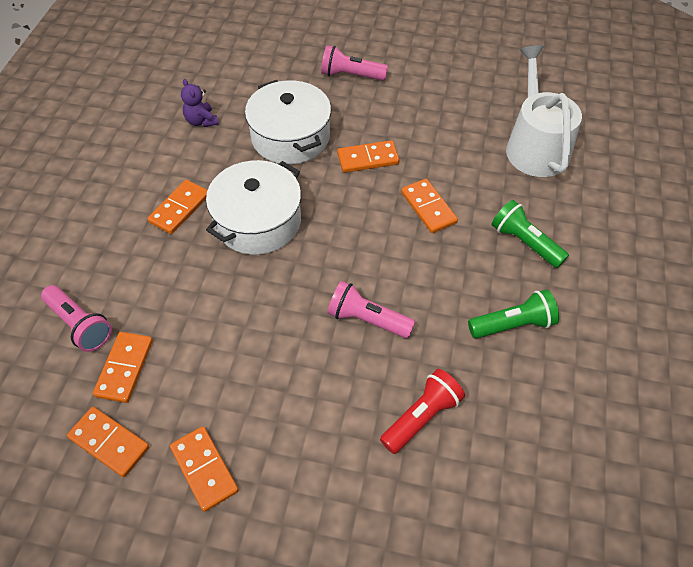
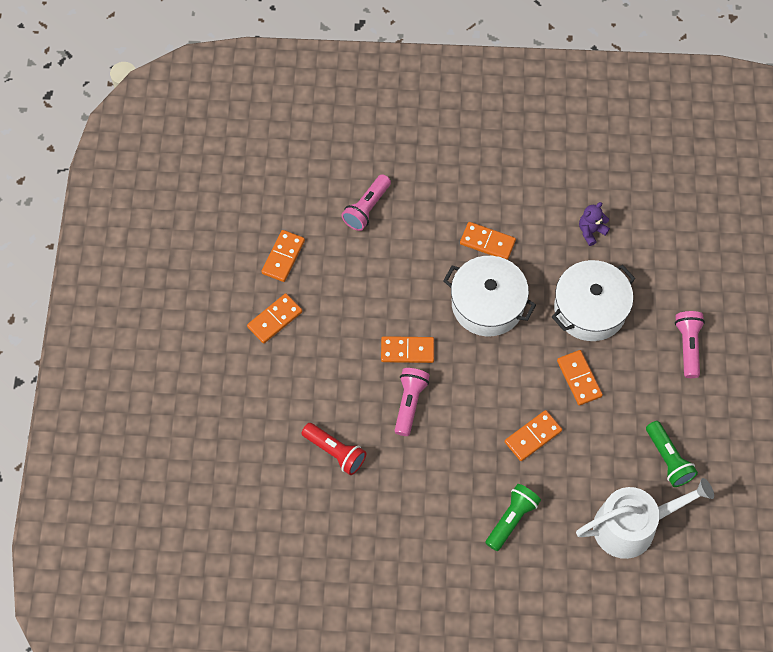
camera: 80 degrees right, 10 degrees up
orange domino [93,332,153,403] -> orange domino moved to [381,336,434,363]
green flashlight [468,289,559,339] -> green flashlight moved to [646,421,698,487]

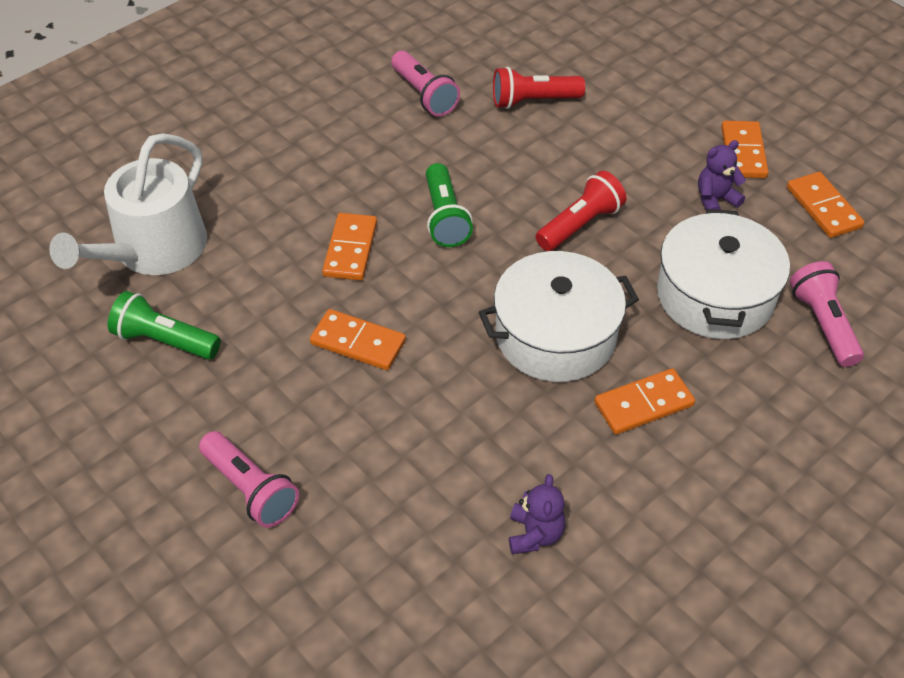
camera: 135 degrees right, 15 degrees down
orange domino [381,336,434,363] -> red flashlight [536,171,626,251]
pink flashlight [394,368,430,436] -> pink flashlight moved to [391,51,460,116]
green flashlight [485,484,541,551] -> green flashlight moved to [426,163,473,247]
white pot [552,260,635,341] -> white pot moved to [657,209,790,339]
none -> purple teddy bear [698,140,746,211]

